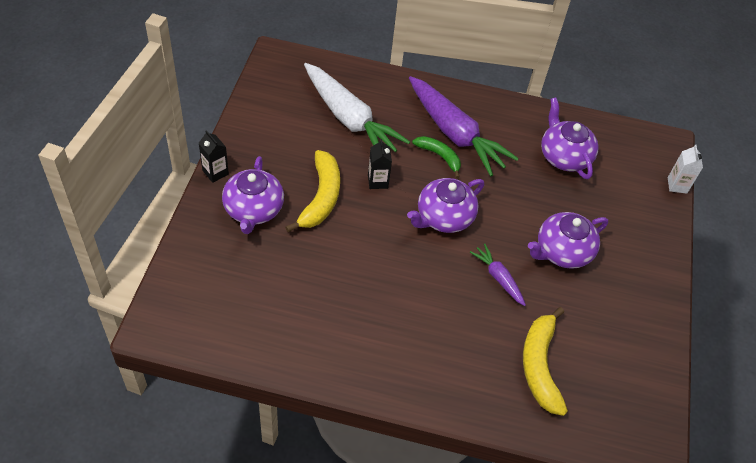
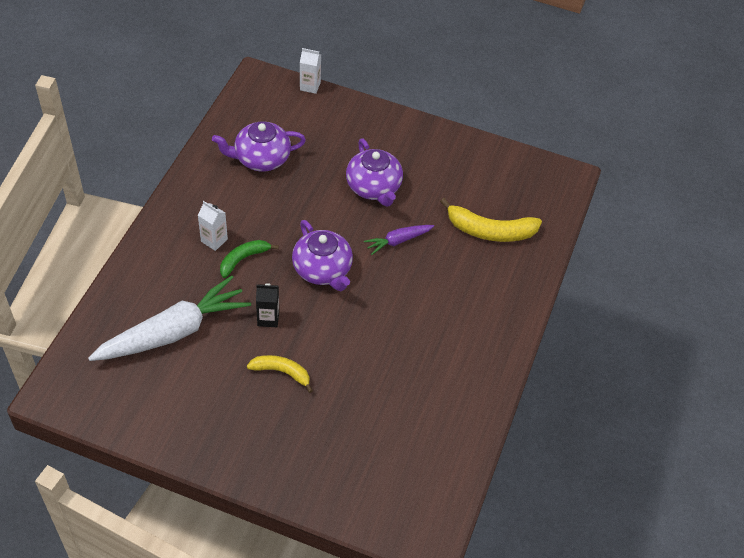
camera: 80 degrees left, 0 degrees up
black carton [199,130,229,183] -> none
purple teapot [222,156,284,234] -> none
yellow banana [285,150,340,232] -> yellow banana [247,355,313,393], size x0.62
purple carrot [409,76,519,176] -> white carton [198,201,228,251]

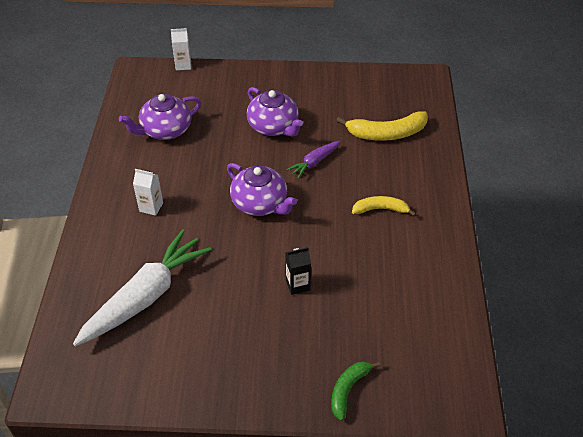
camera: 15 degrees left, 5 degrees down
green banana [220,240,279,278] -> green banana moved to [331,362,381,421]
yellow banana [247,355,313,393] -> yellow banana moved to [352,196,416,216]
black carton [256,283,279,327] -> black carton moved to [285,247,311,295]

